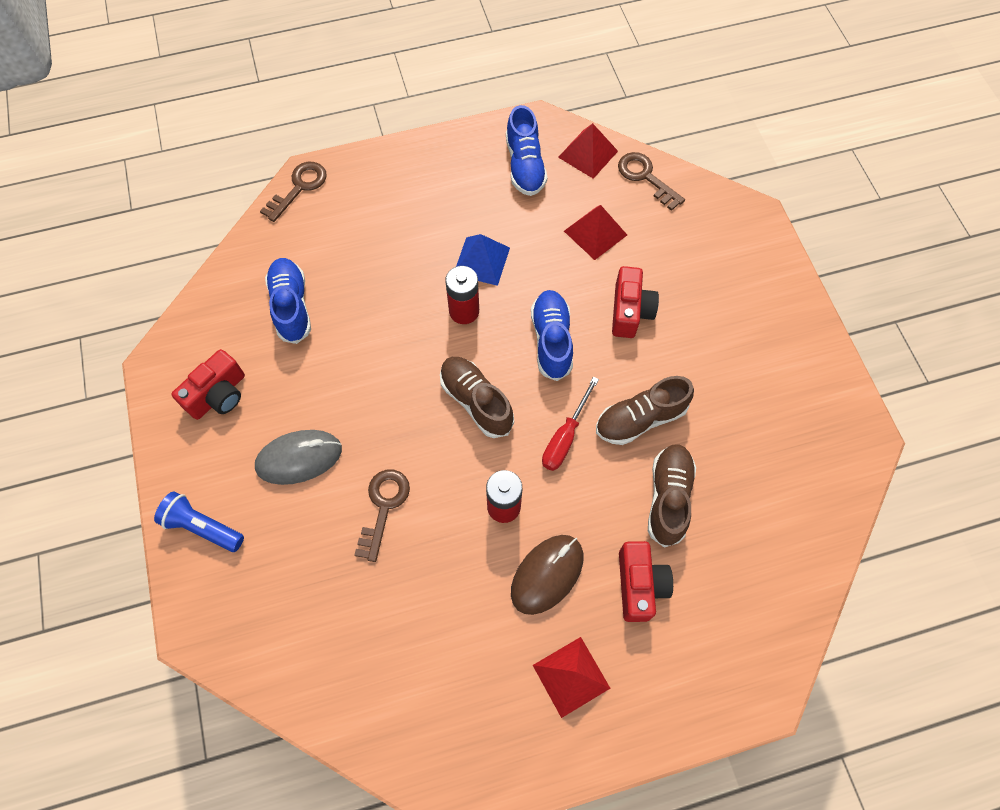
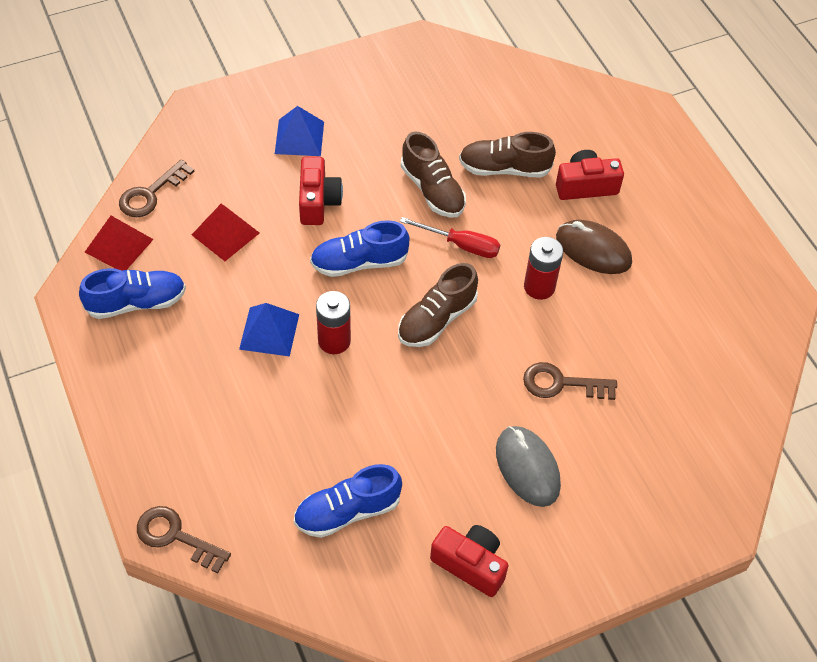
camera: 100 degrees left, 10 degrees down
blue flashlight [154,491,244,552] -> none
red pyramid [533,637,610,718] -> none
red camera [612,266,659,338] -> red camera turned 90 degrees clockwise [299,156,343,225]
none -> blue pyramid [275,106,324,156]

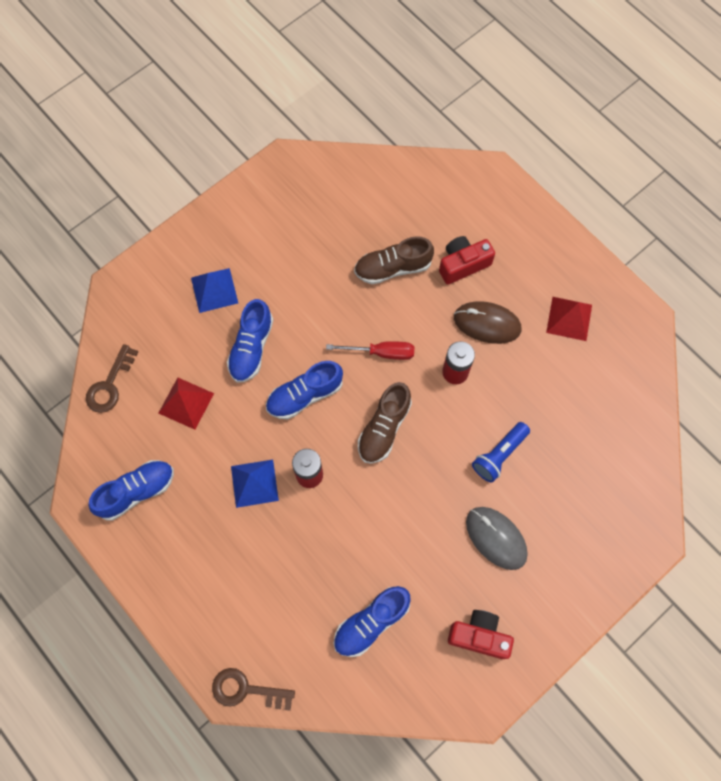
camera: 15 degrees left, 15 degrees up
red pyramid [85,216,154,270] -> red pyramid moved to [546,297,592,341]
red camera [299,156,343,225] -> blue shoe [227,299,274,383]
brown shoe [401,132,466,218] -> none
brown key [523,362,617,400] -> blue flashlight [472,422,530,483]

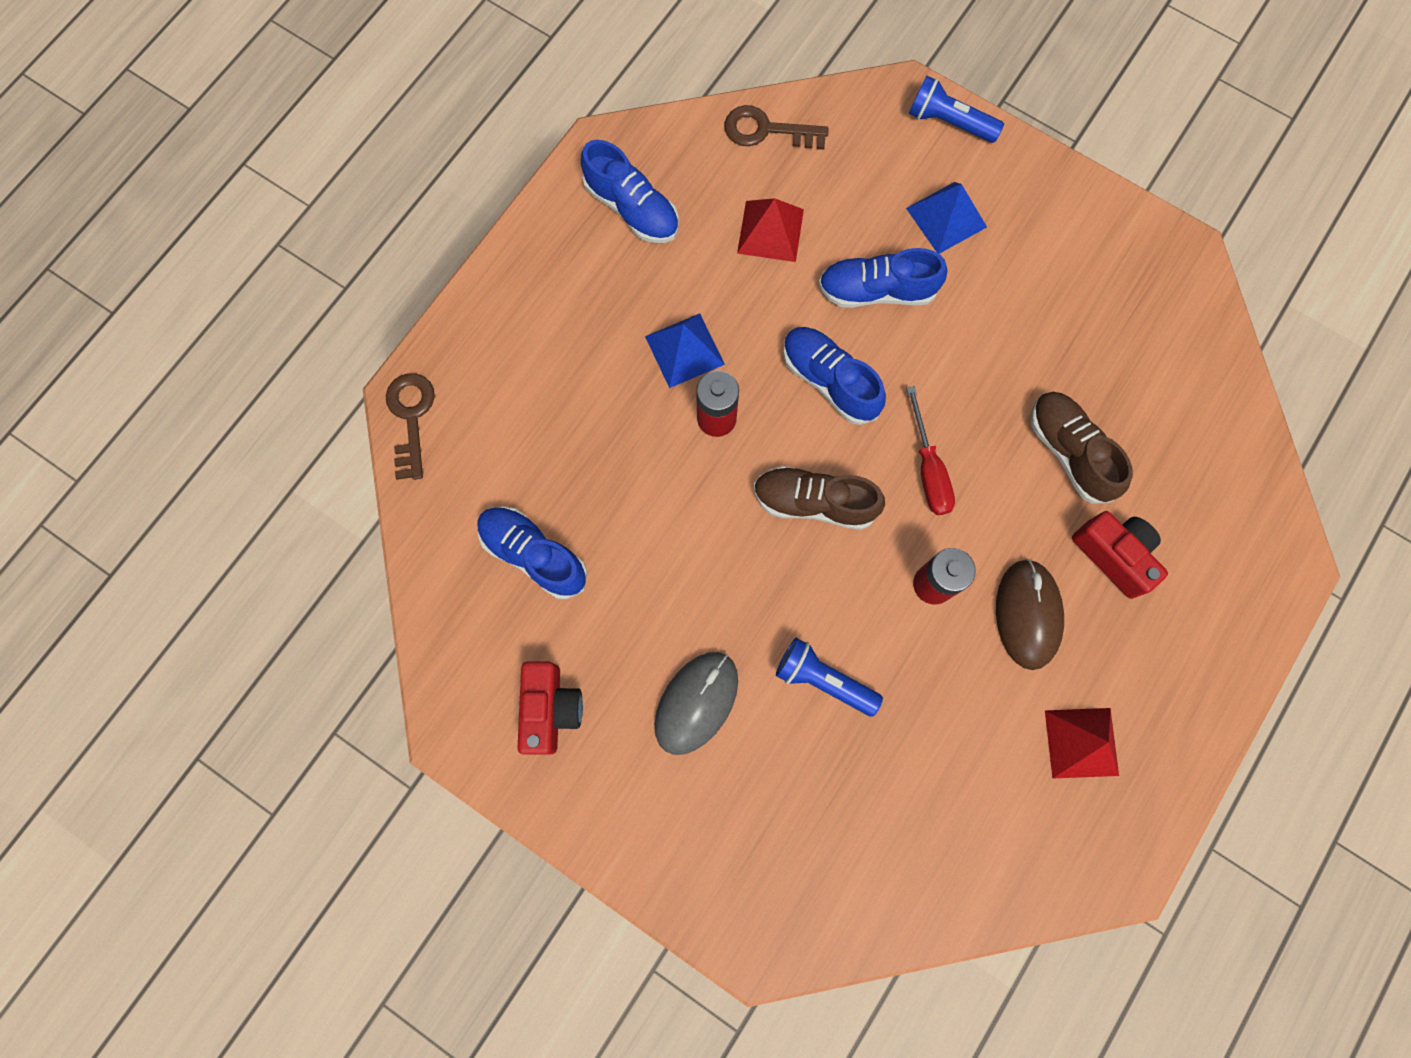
camera: 75 degrees right, 5 degrees up
none -> blue flashlight [909,76,1004,143]

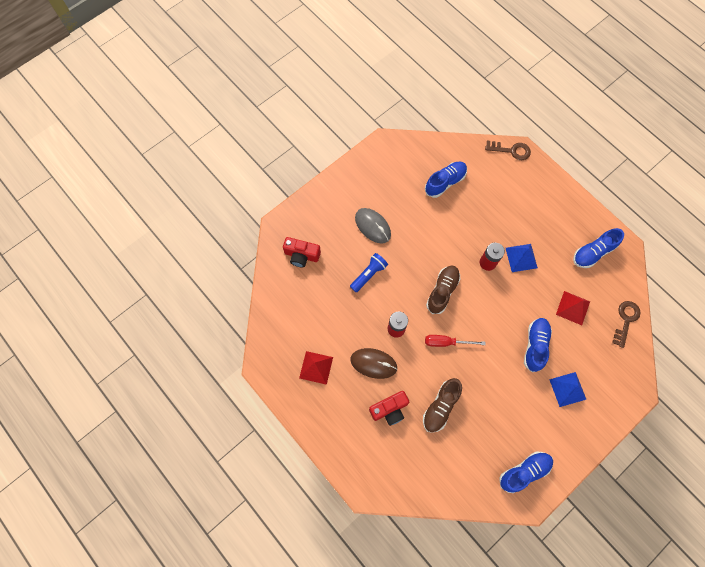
camera: 105 degrees right, 5 degrees down
red camera [518,661,583,755] -> red camera moved to [283,237,321,268]
blue shoe [783,327,886,425] -> blue shoe moved to [499,451,553,493]
blue flashlight [909,76,1004,143] -> none
brown shoe [1031,392,1133,504] -> brown shoe turned 135 degrees clockwise [423,378,462,433]

